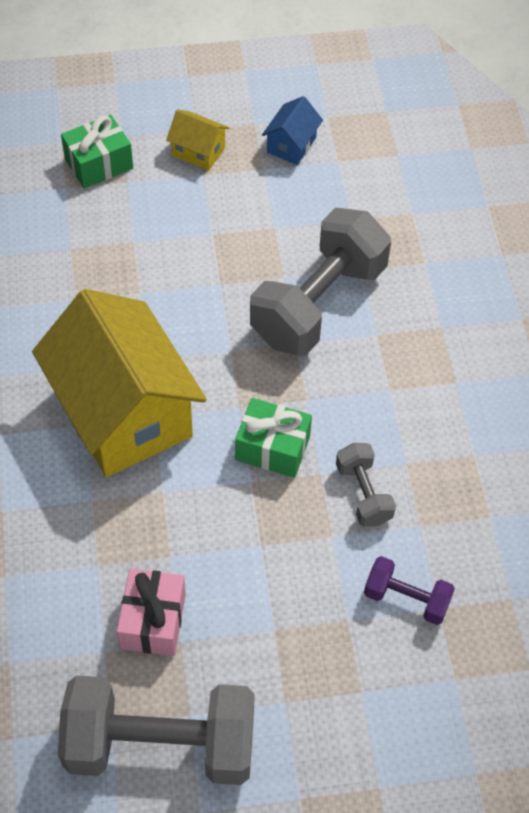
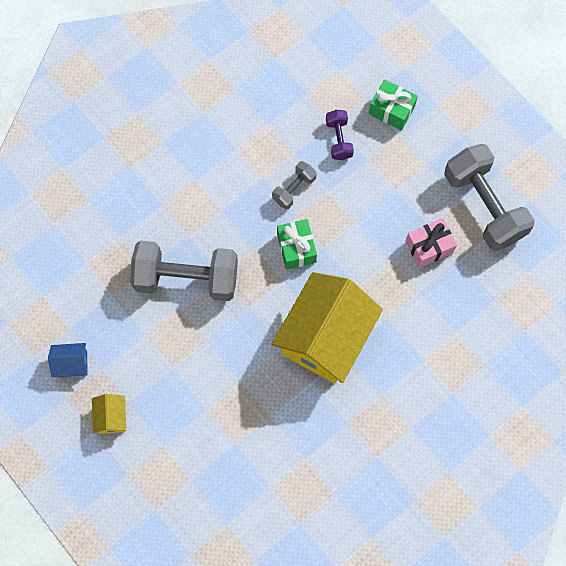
camera: 120 degrees left, 15 degrees up
green gift [61,115,133,189] -> green gift moved to [369,79,418,130]

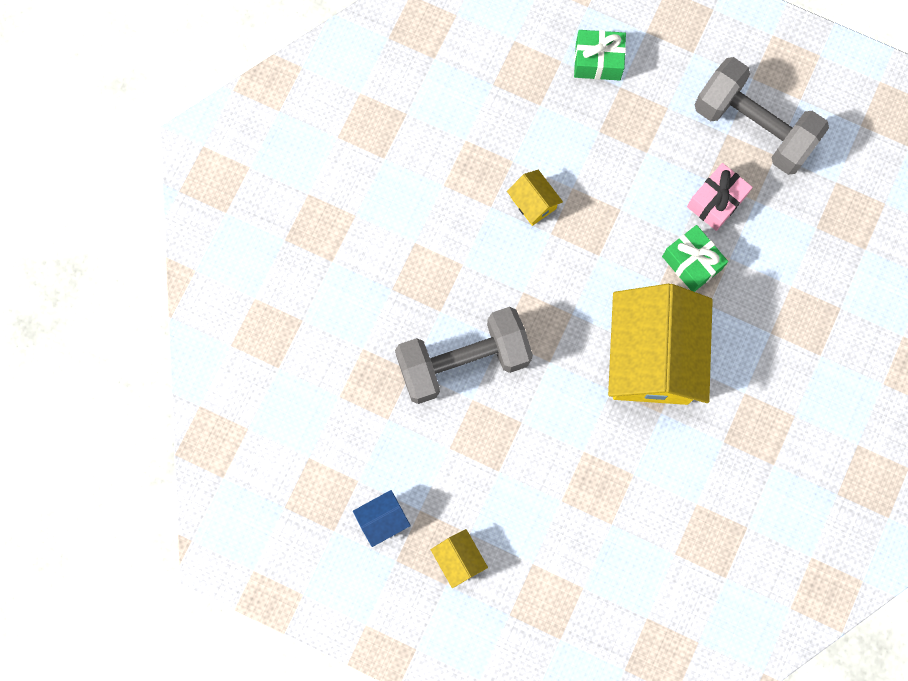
camera: 25 degrees left, 5 degrees up
grey dumbbell [272,161,317,209] -> yellow house [507,170,563,226]
green gift [277,219,317,270] -> green gift moved to [662,225,728,292]
purple dumbbell [326,110,354,160] -> none

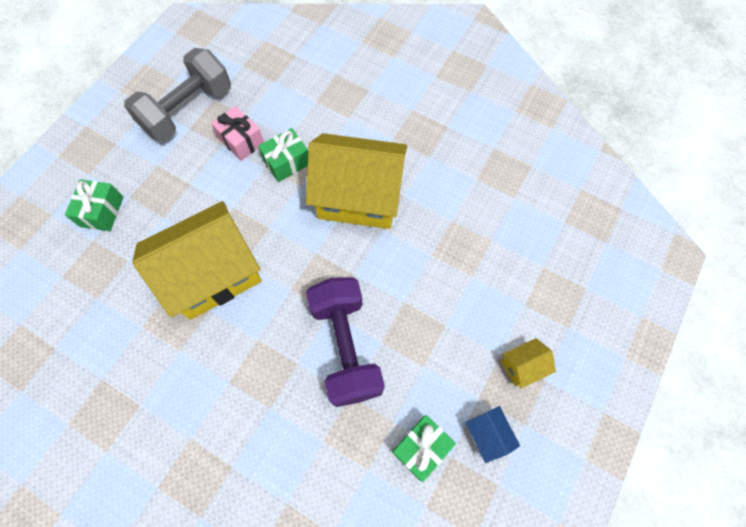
camera: 85 degrees left, 10 degrees down
grey dumbbell [395,307,533,404] -> purple dumbbell [306,277,385,407]
yellow house [507,170,563,226] -> yellow house [132,201,262,320], size x2.43
none -> green gift [392,415,456,482]

